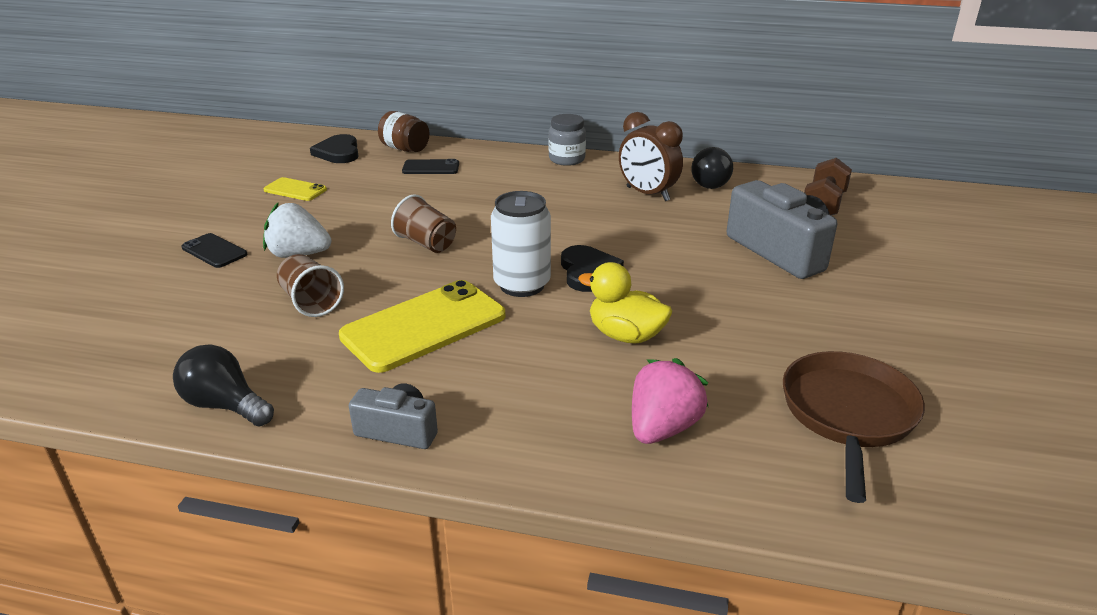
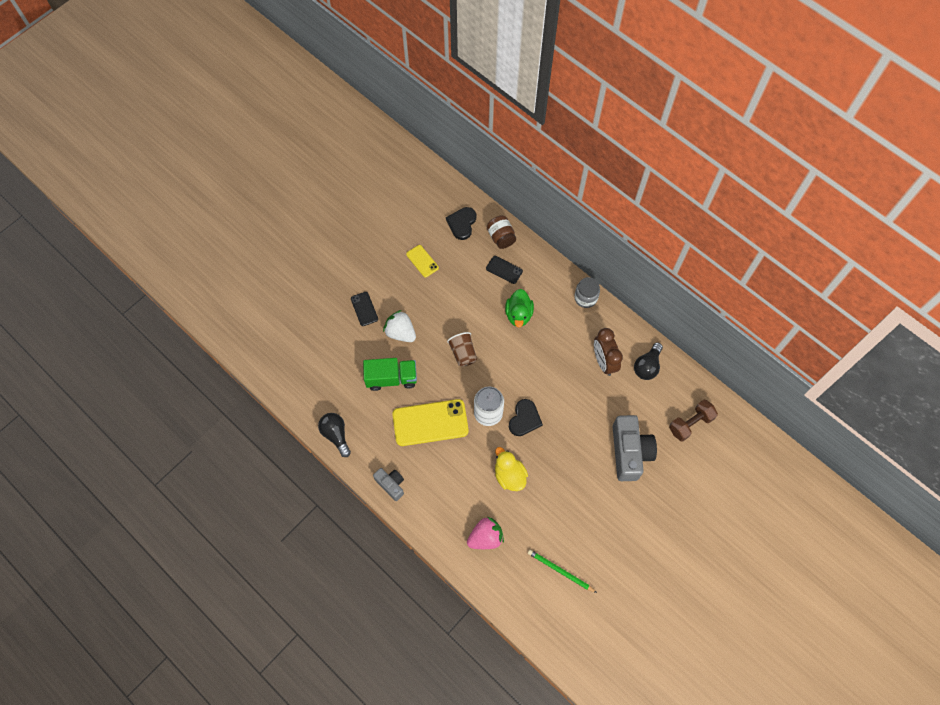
camera: 30 degrees right, 35 degrees up
brown cup [277,254,344,317] -> green truck [363,358,417,391]
brown pan [783,351,925,503] -> green pencil [528,550,597,593]
none -> green duck [505,289,534,327]

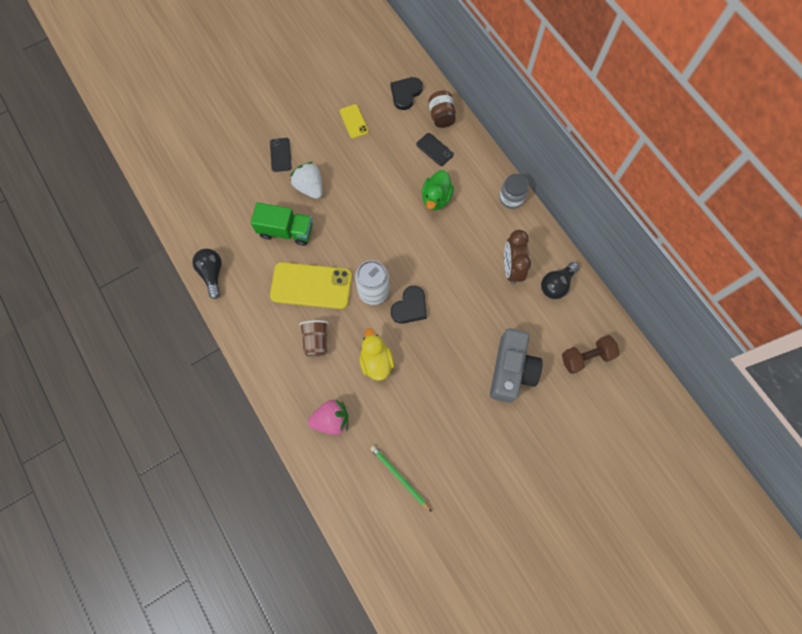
camera: 15 degrees right, 5 degrees up
grey camera [373,468,404,501] -> none
brown cup [447,332,477,367] -> brown cup moved to [299,320,329,357]

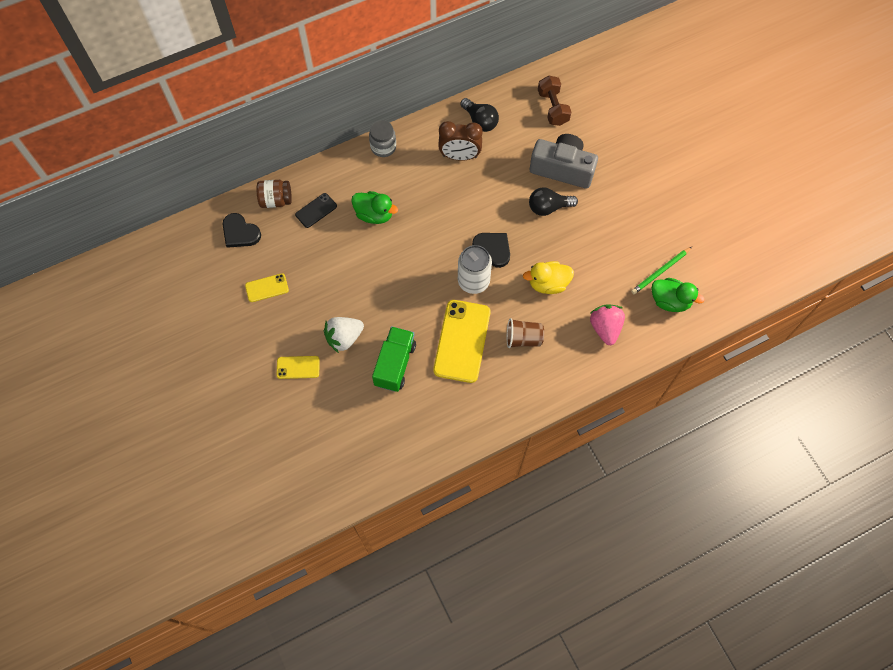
camera: 85 degrees left, 5 degrees down
black light bulb [192,248,222,299] -> black light bulb moved to [529,187,578,216]
black phone [270,138,292,172] -> yellow phone [277,356,320,379]
none -> green duck [652,278,705,312]

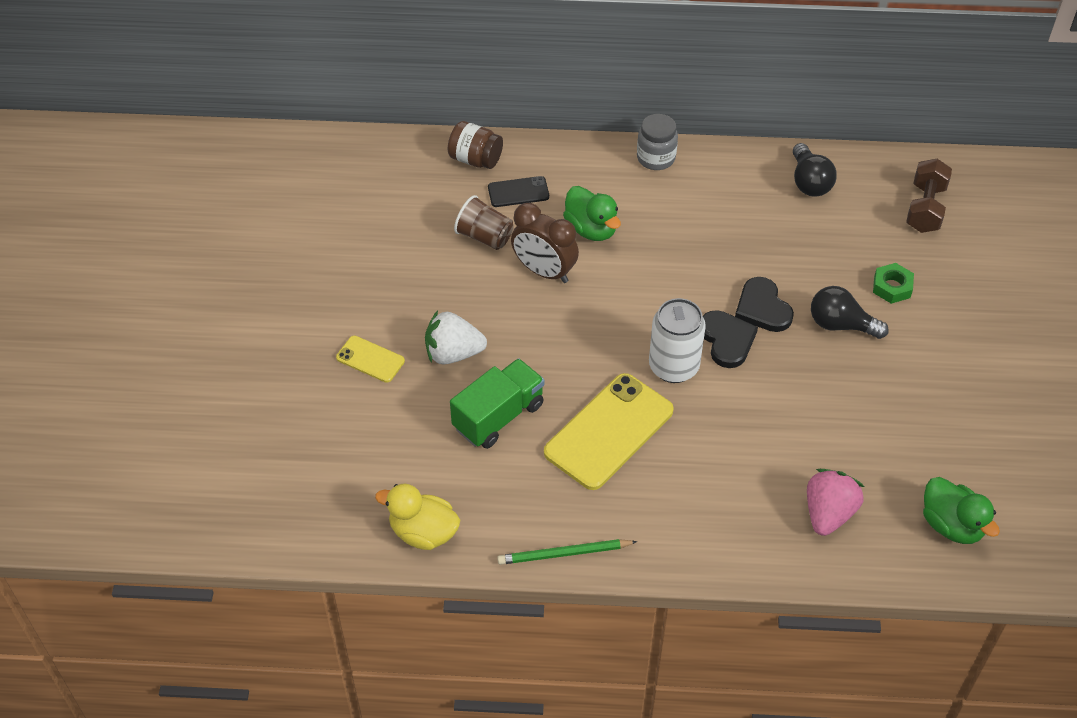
camera: 30 degrees right, 15 degrees down
black heart [223,213,261,248] -> black heart moved to [735,277,794,332]
yellow phone [245,273,289,302] -> none
brown clock [438,121,483,161] -> brown clock moved to [511,203,579,283]
brown cup [507,318,544,348] -> brown cup moved to [454,195,514,250]
yellow duck [523,261,574,294] -> yellow duck moved to [375,484,460,550]
grey camera [530,134,598,189] -> green nut [873,263,914,304]
green pencil [631,247,692,294] -> green pencil moved to [497,539,637,565]

